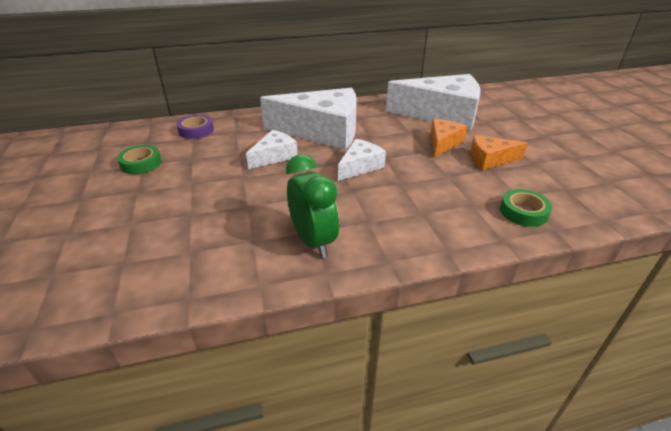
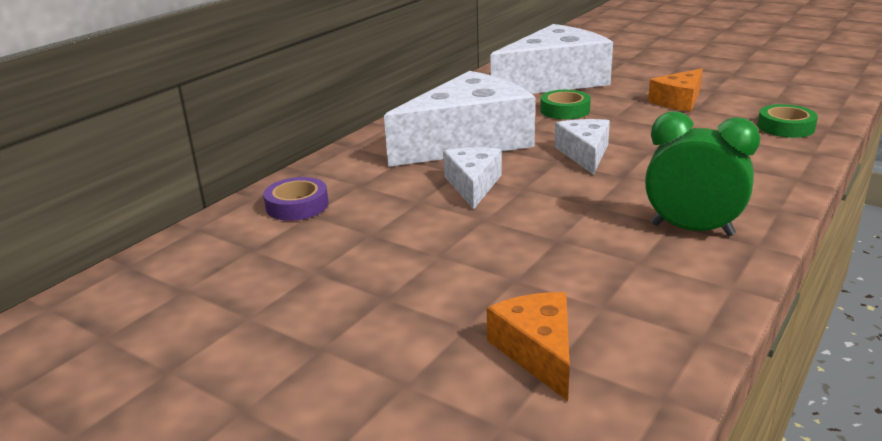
camera: 40 degrees left, 10 degrees down
green tape [117,145,162,174] -> green tape moved to [540,90,591,119]
orange cheese [430,119,467,157] -> orange cheese moved to [487,292,570,401]

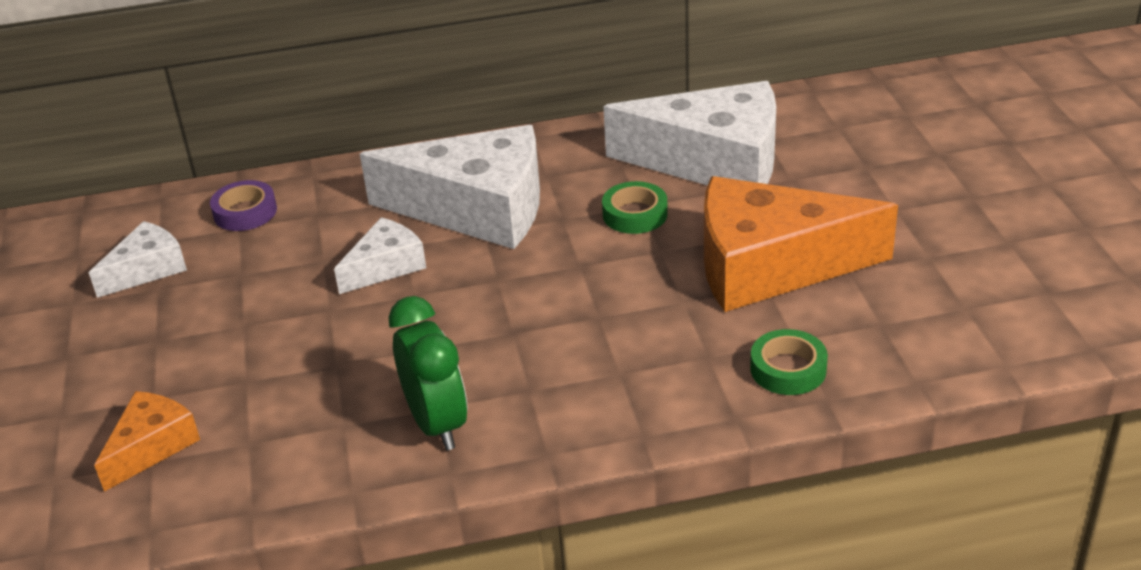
camera: 45 degrees right, 10 degrees up
white cheese [554,119,610,175] -> white cheese moved to [89,221,187,298]
orange cheese [648,68,703,112] -> orange cheese [704,176,898,312], size x2.03

